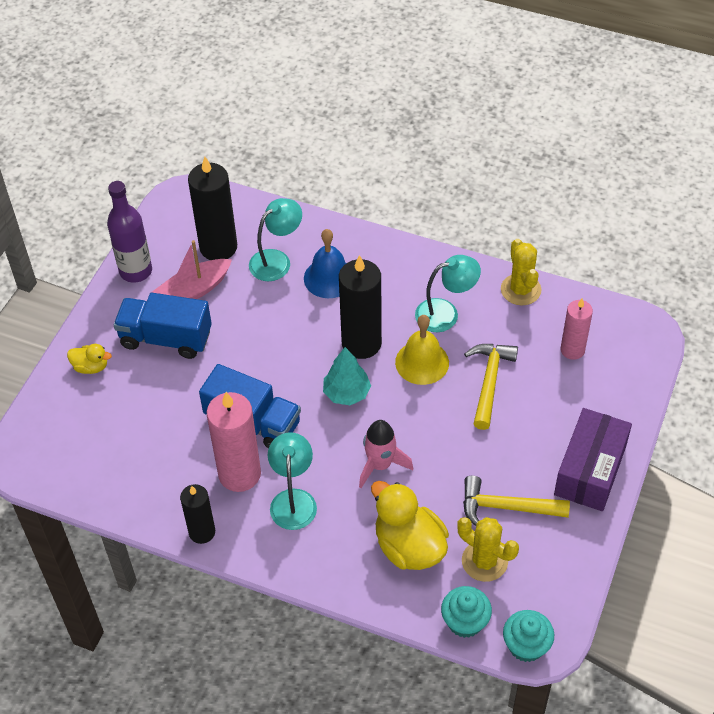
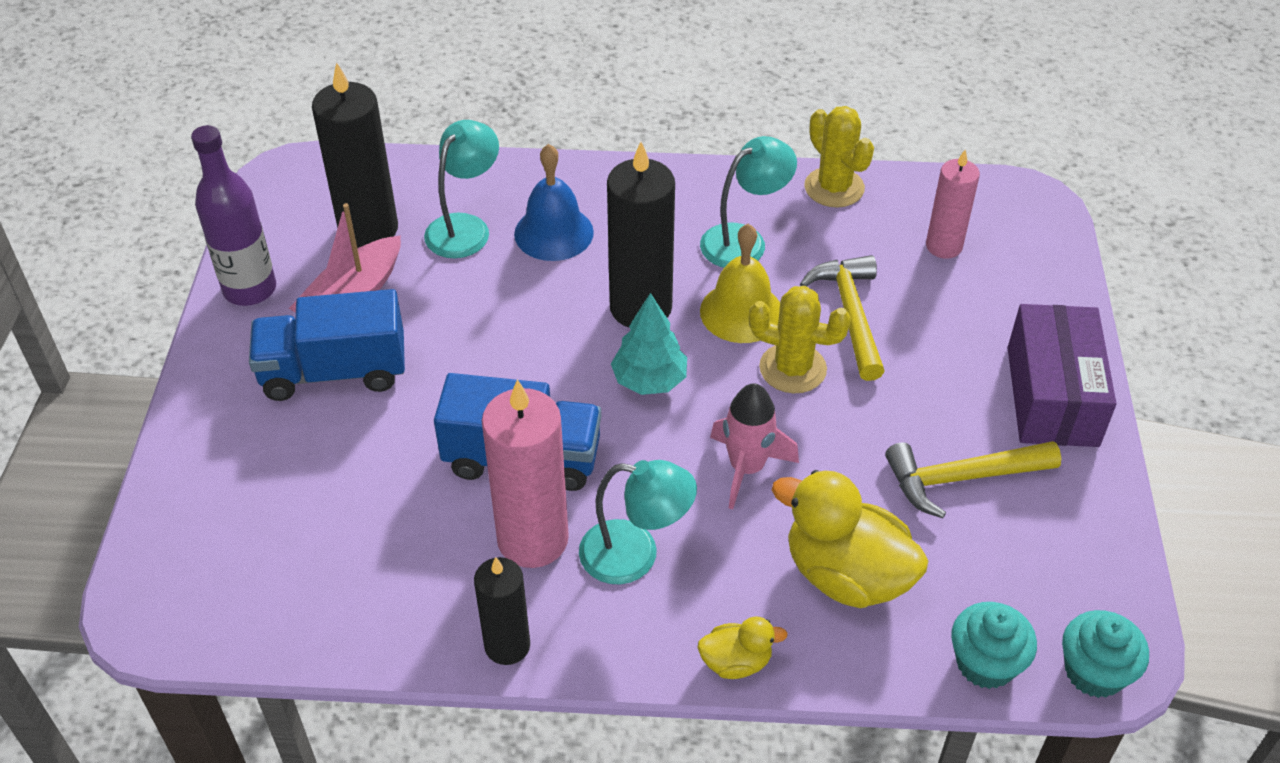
camera: 20 degrees left, 5 degrees down
yellow duck [67,344,112,374] -> yellow duck moved to [697,617,788,679]
turquoise lamp [268,432,317,530] -> turquoise lamp turned 120 degrees clockwise [579,460,697,584]
yellow cactus [457,517,519,582] -> yellow cactus moved to [749,286,851,393]

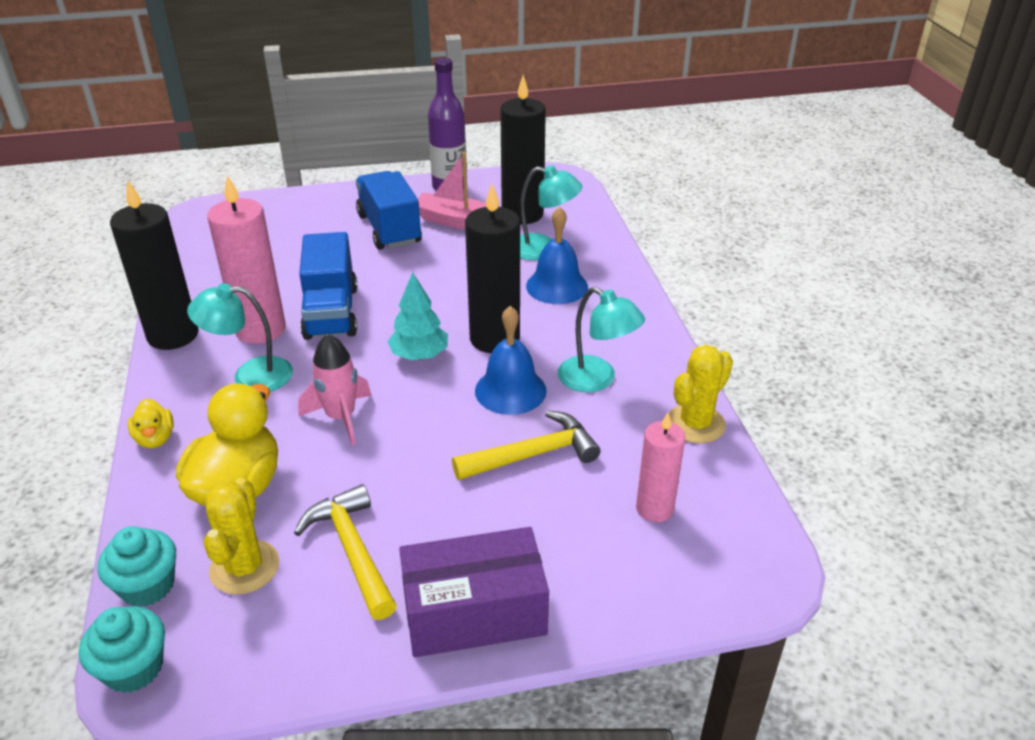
camera: 75 degrees right, 10 degrees down
black candle [474,557,530,665] -> black candle [110,181,199,350], size x1.64
turquoise lamp [579,460,697,584] -> turquoise lamp turned 90 degrees clockwise [187,283,293,392]
yellow bell [700,224,780,343] -> blue bell [475,306,547,415]
yellow cactus [749,286,851,393] -> yellow cactus moved to [204,478,279,595]

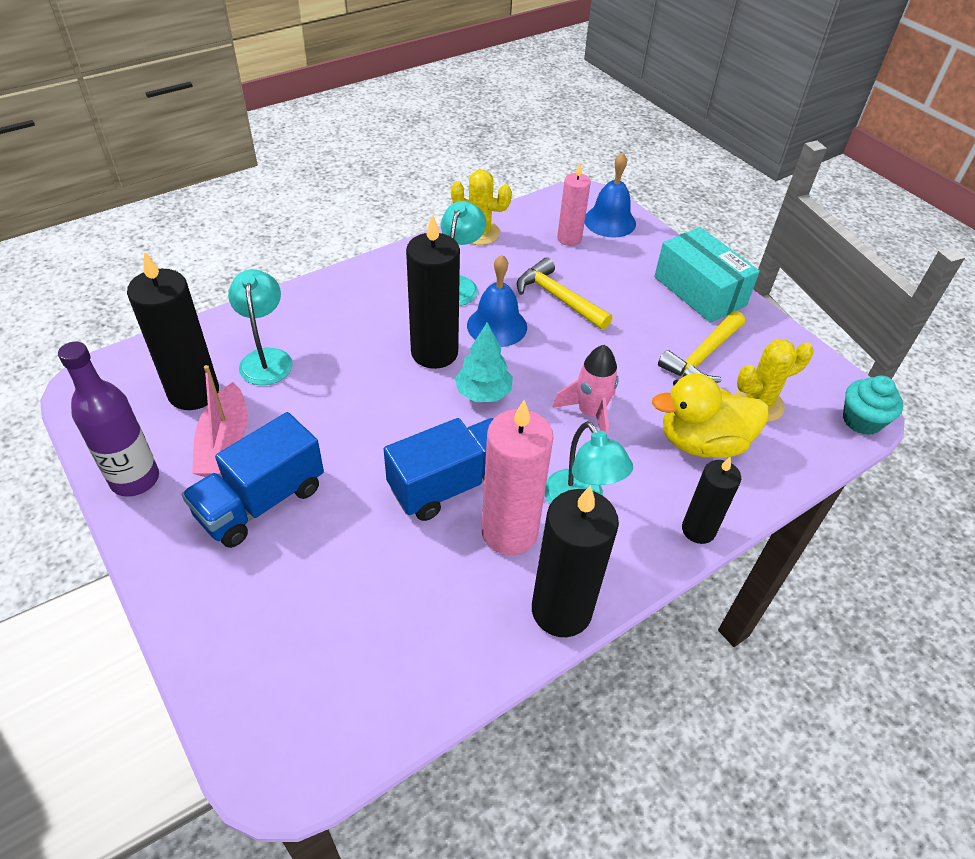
camera: 115 degrees left, 10 degrees up
turquoise cupcake [98,526,176,607] -> none
yellow duck [128,399,174,448] -> black candle [682,457,741,544]
purple box [399,527,549,657] -> turquoise box [654,227,760,323]
blue bell [526,207,588,304] -> blue bell moved to [585,152,636,238]

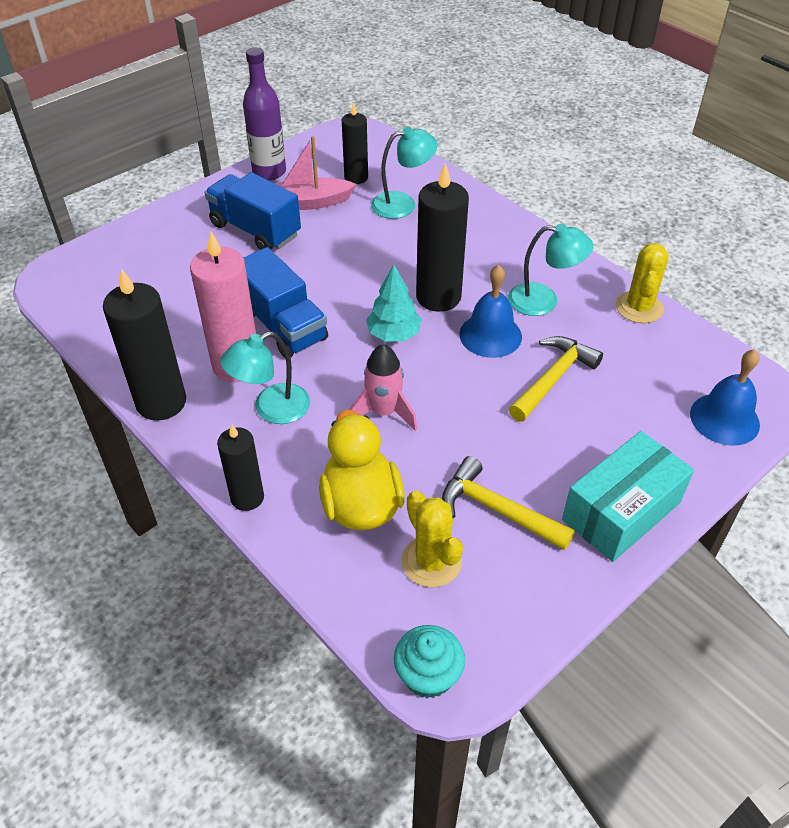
camera: 85 degrees right, 0 degrees up
black candle [127,251,219,410] -> black candle [342,102,368,184], size x0.61
pink candle [557,163,591,246] -> none

